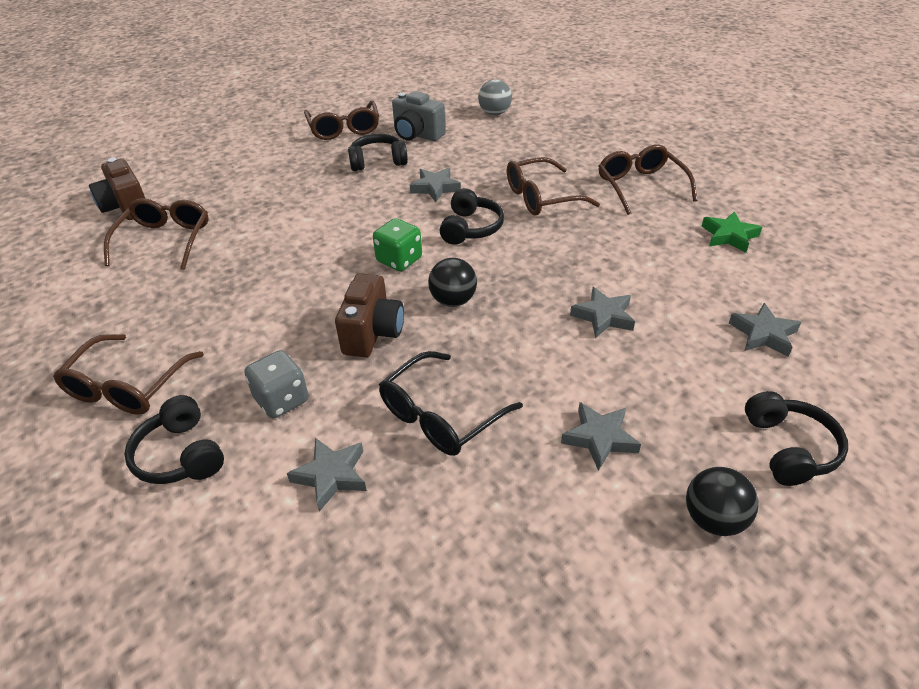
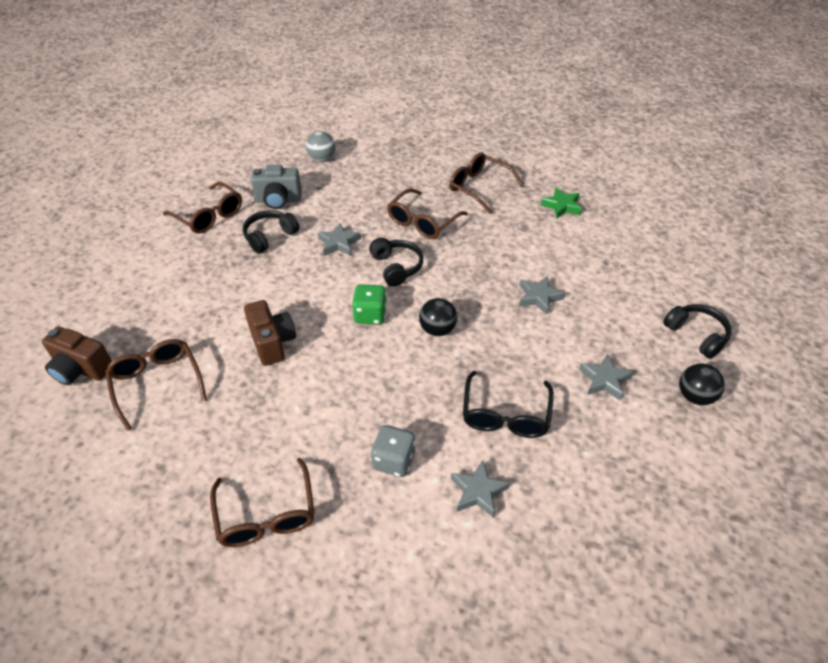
camera: 35 degrees left, 5 degrees up
black headphones [124,395,224,484] -> none
brown camera [335,273,404,357] -> brown camera moved to [244,300,296,366]
grey star [729,303,801,357] -> none

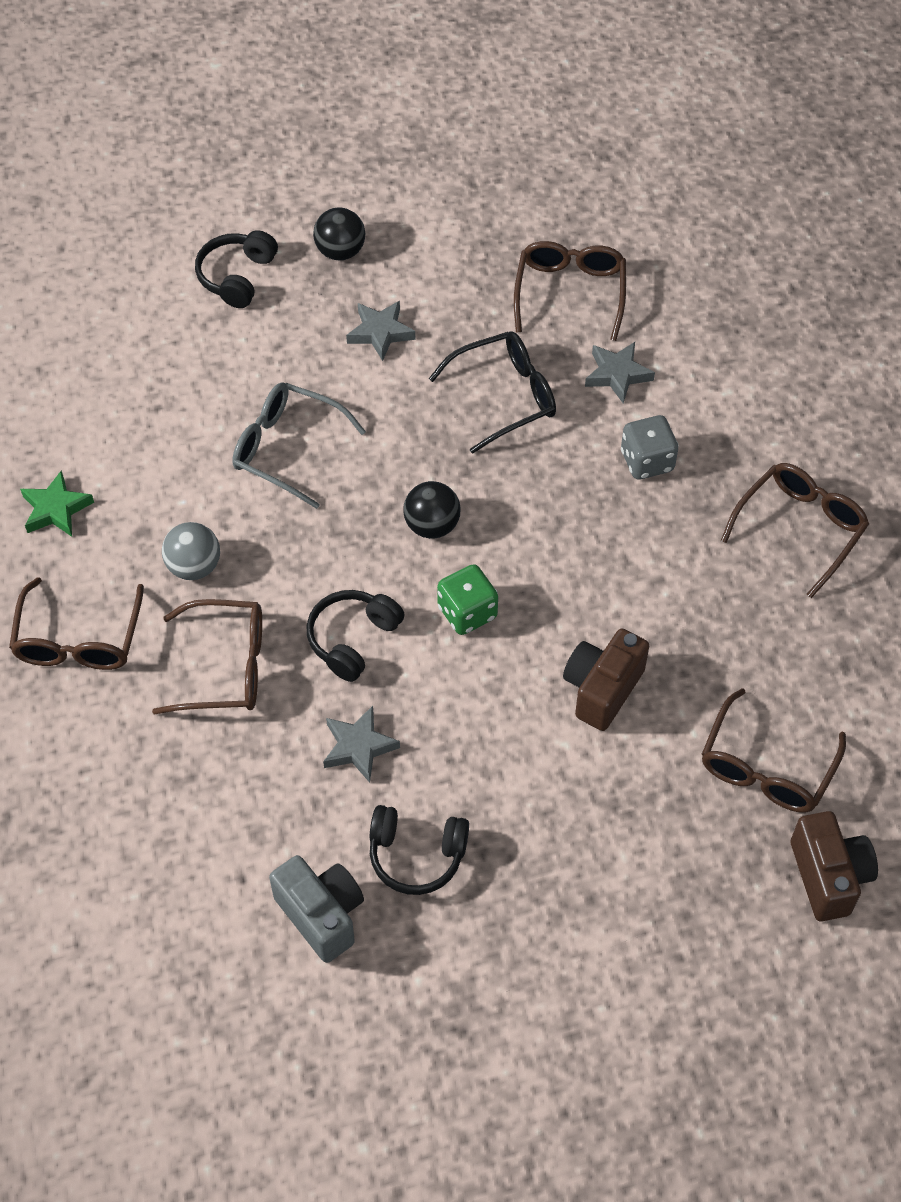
camera: 125 degrees left, 10 degrees up
brown glasses [163,182,242,234] -> brown glasses moved to [514,241,626,341]
grey ball [306,131,335,162] -> grey ball moved to [162,522,220,580]
grey star [519,276,565,315] -> grey glasses [232,382,366,509]

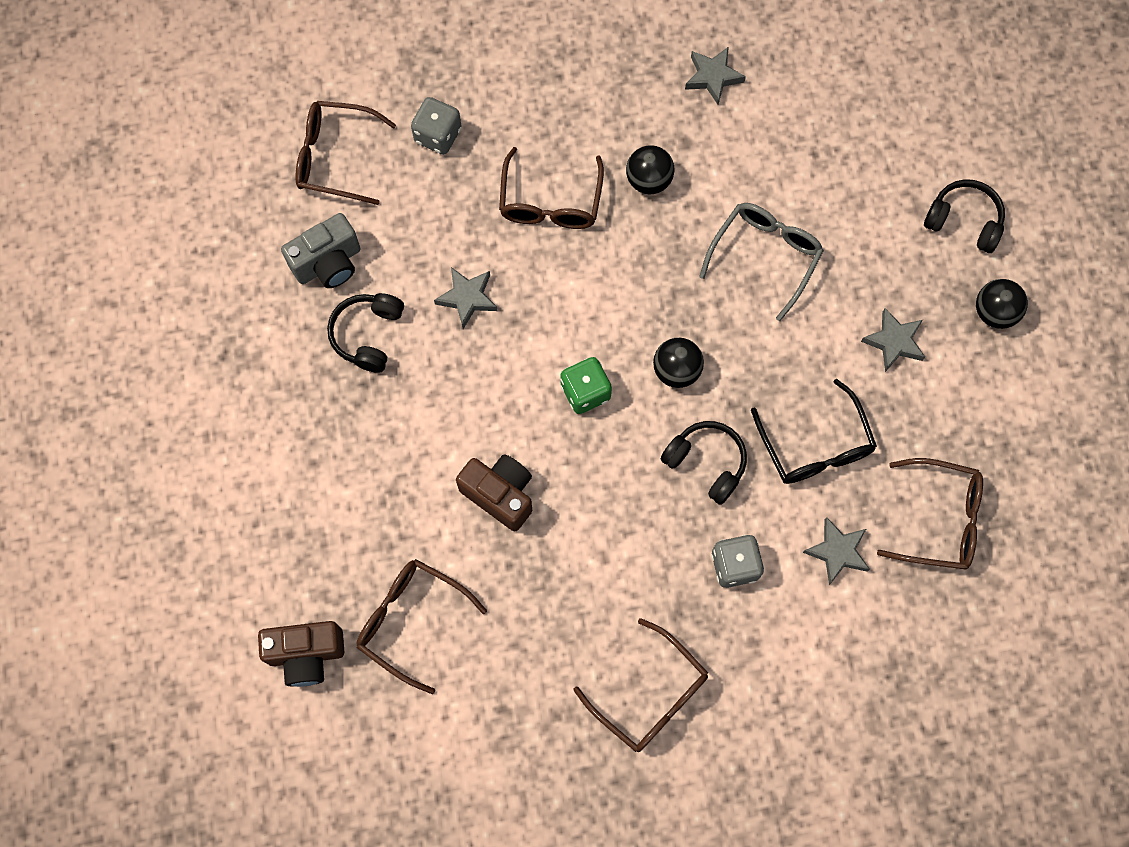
camera: 95 degrees right, 15 degrees up
brown glasses [9,577,144,670] -> brown glasses moved to [295,101,396,205]
green star [20,470,94,537] -> grey star [685,47,746,104]
grey ball [162,522,220,580] -> black ball [626,145,675,194]
black headphones [307,590,405,682] -> black headphones moved to [661,421,747,505]
none -> grey dice [411,97,461,154]

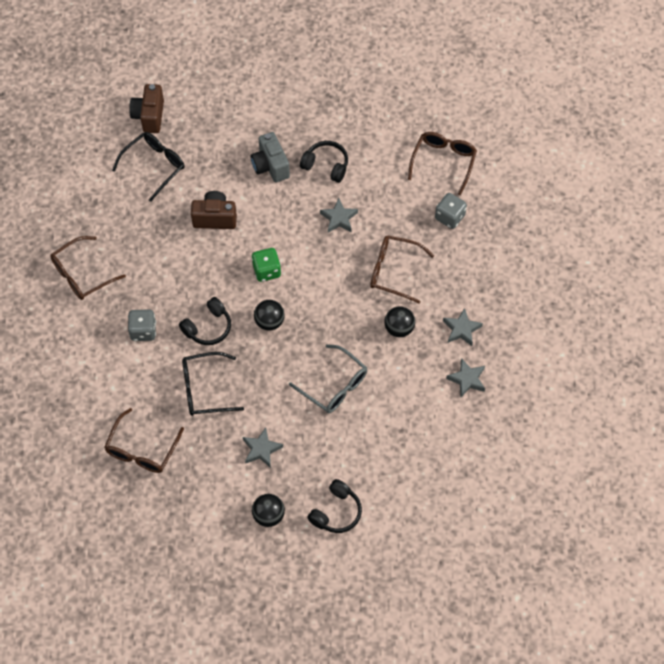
camera: 100 degrees right, 10 degrees down
grey camera [281,213,361,288] -> grey camera moved to [250,132,290,182]
brown glasses [356,559,487,694] -> black glasses [112,132,185,202]
brown camera [456,454,532,531] -> brown camera turned 135 degrees counterclockwise [191,191,237,229]
grey star [803,517,870,585] -> grey star moved to [443,308,483,346]

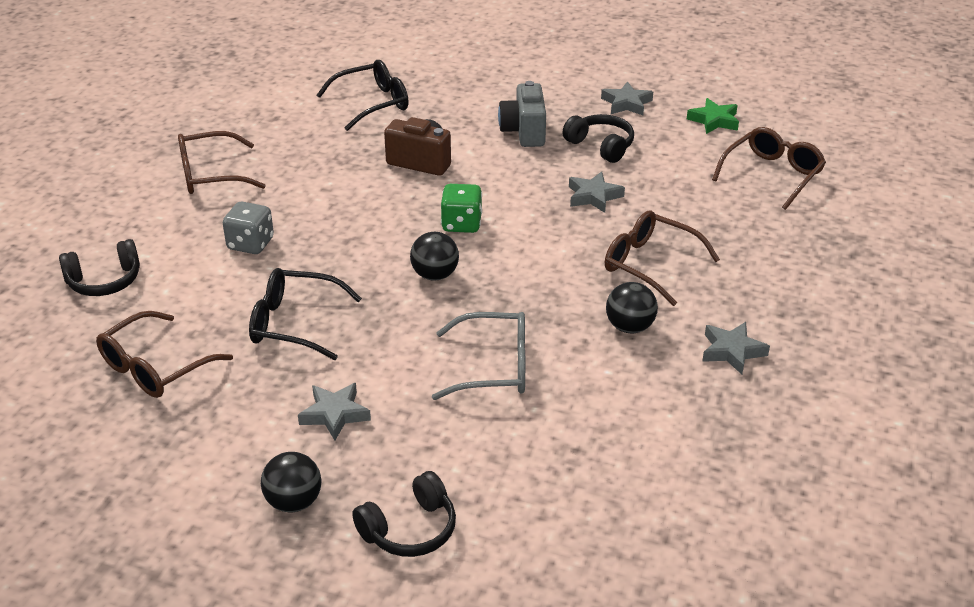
camera: 20 degrees right, 25 degrees down
brown camera [129,84,164,133] -> none
black headphones [179,297,231,345] -> black headphones moved to [59,239,140,296]
grey glasses [289,344,367,413] -> grey glasses turned 60 degrees counterclockwise [432,312,525,400]
grey dice [435,193,467,229] -> none
grey star [446,358,485,397] -> grey star moved to [601,81,653,115]
none -> green star [687,98,739,134]

